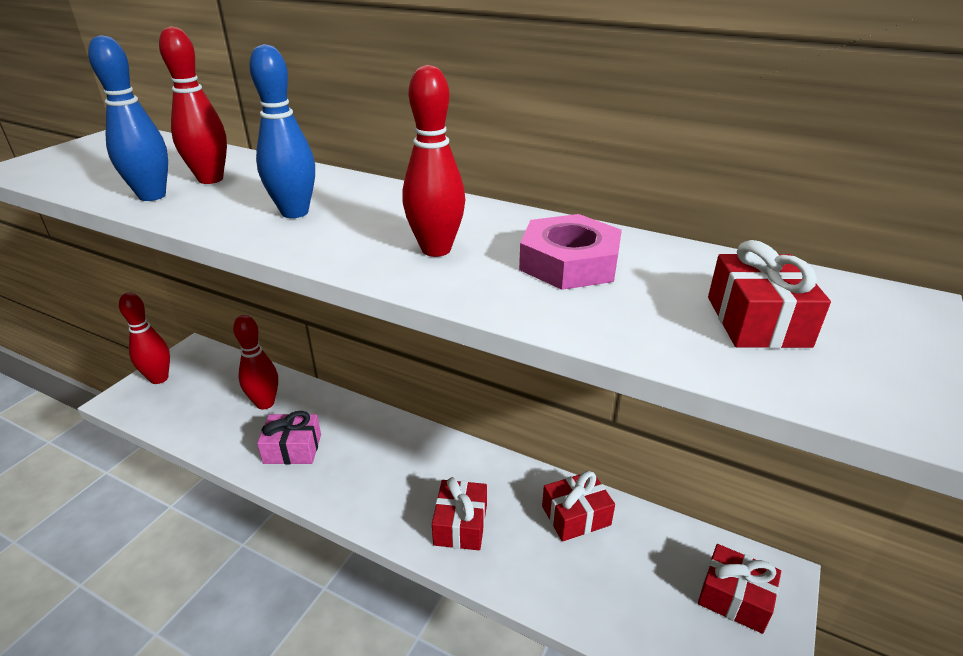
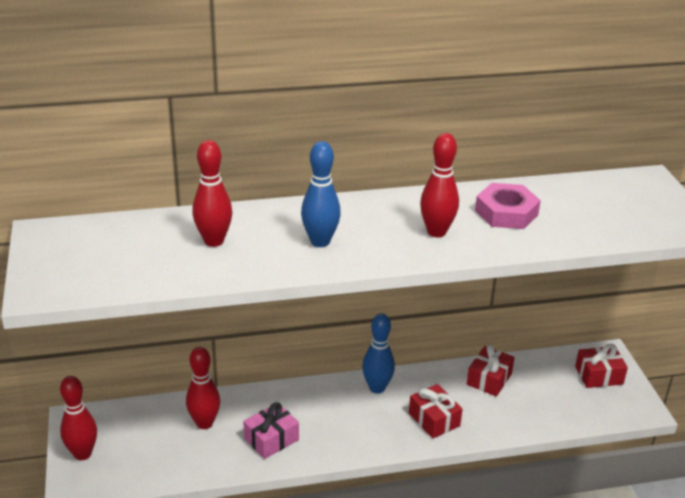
camera: 40 degrees left, 0 degrees up
blue bowling pin [88,35,168,201] -> blue bowling pin moved to [362,313,395,394]
red gift [708,240,831,348] -> none

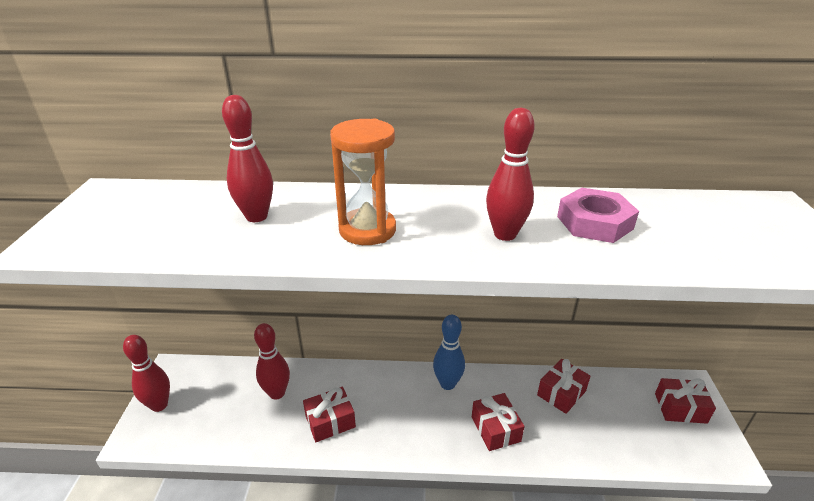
camera: 15 degrees right, 0 degrees up
pink gift [243,402,299,459] -> red gift [303,387,356,442]
blue bowling pin [301,141,341,247] -> orange hourglass [330,118,396,245]

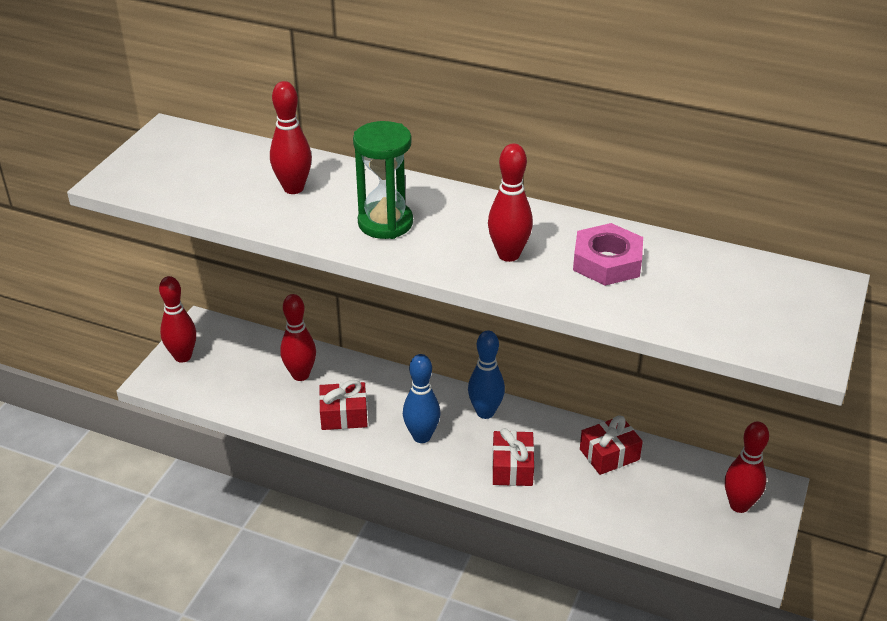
camera: 20 degrees right, 5 degrees up
orange hourglass [330,118,396,245] -> green hourglass [353,121,413,239]
red gift [655,378,716,424] -> red bowling pin [725,422,769,513]
none -> blue bowling pin [403,354,440,443]

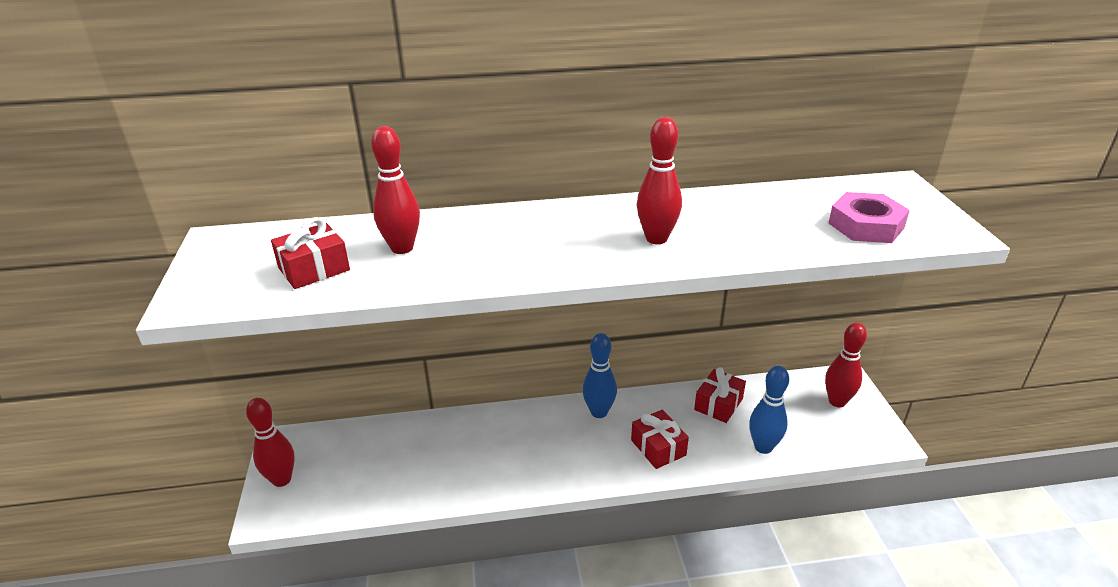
camera: 30 degrees left, 5 degrees down
red bowling pin [280,294,316,381] -> none
red gift [319,380,368,430] -> red gift moved to [271,217,350,289]
green hourglass [353,121,413,239] -> none
blue bowling pin [403,354,440,443] -> blue bowling pin moved to [749,366,789,454]
pink nut [573,223,643,286] -> pink nut moved to [828,192,910,243]

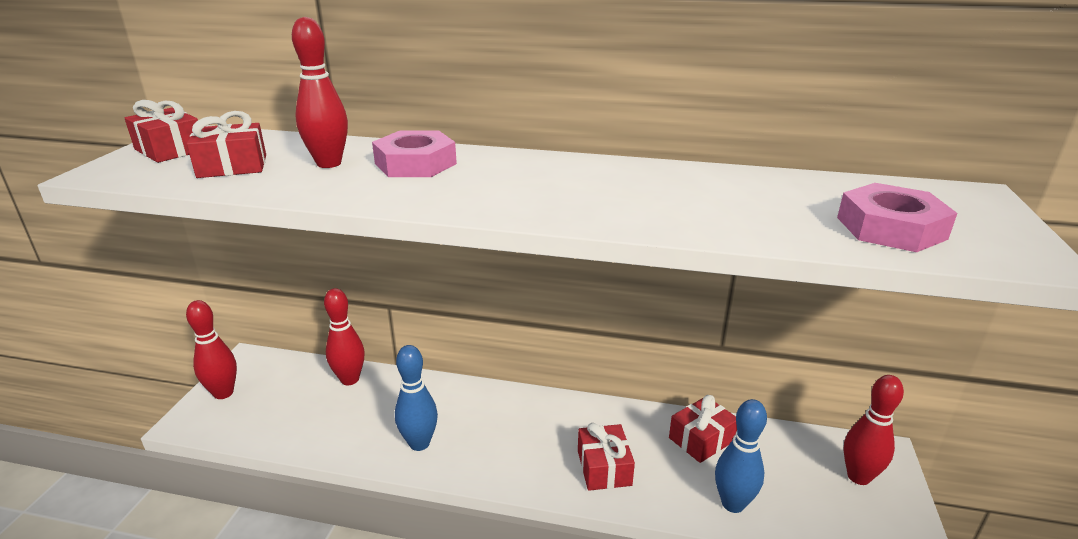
camera: 20 degrees right, 5 degrees down
blue bowling pin [582,333,617,418] -> blue bowling pin moved to [395,345,438,451]
red bowling pin [637,117,682,244] -> red bowling pin moved to [324,288,364,385]
none -> red gift [125,100,198,163]
none -> pink nut [372,131,457,177]

